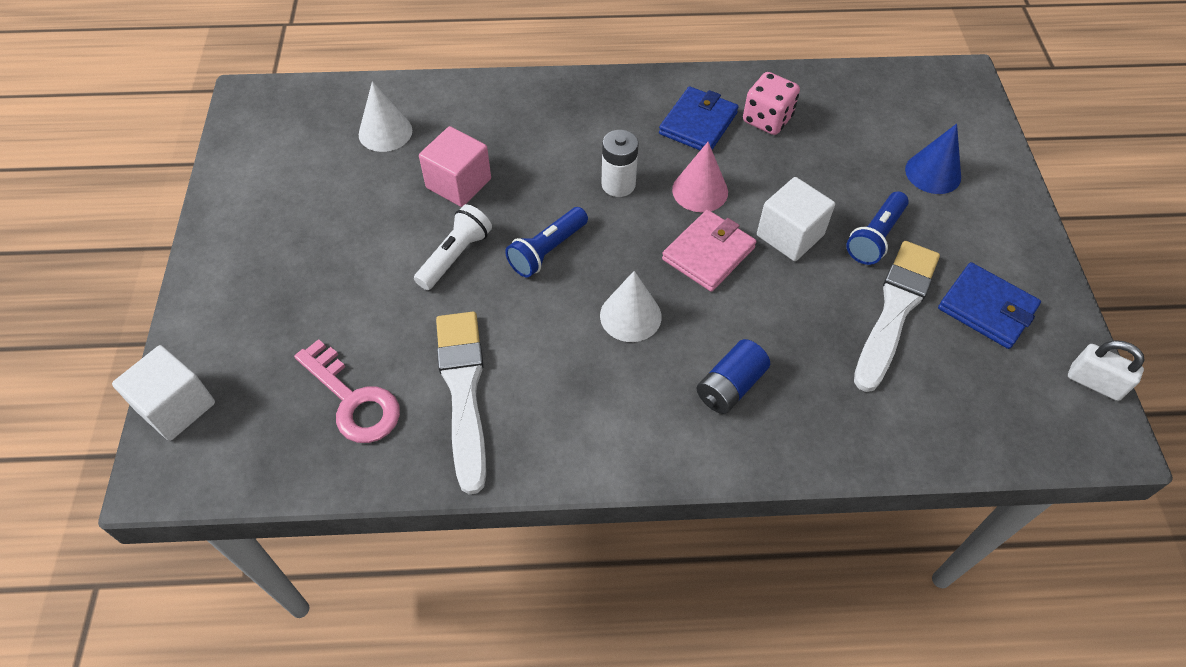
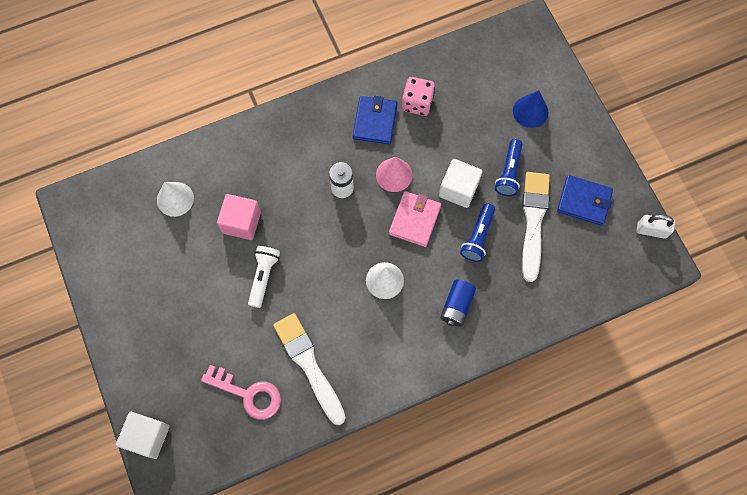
camera: 20 degrees left, 15 degrees up
blue flashlight [505,207,588,278] -> blue flashlight moved to [460,203,495,262]

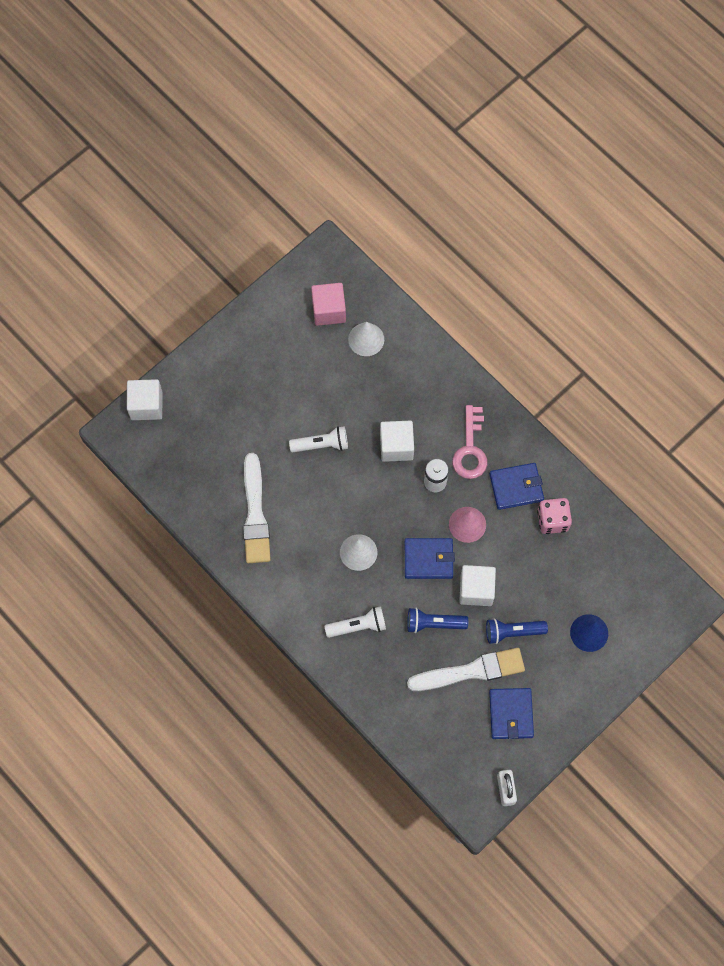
camera: 70 degrees right, 0 degrees up
pink key [201,365,281,420] -> pink key moved to [452,405,487,479]
pink cube [217,194,261,240] -> pink cube moved to [311,283,346,326]
white brush [273,313,346,425] -> white brush turned 135 degrees clockwise [243,453,271,563]
pink wallet [389,191,441,247] -> blue wallet [405,538,455,579]
blue battery [440,280,476,327] -> white flashlight [324,606,386,638]
none -> white cube [380,421,414,462]

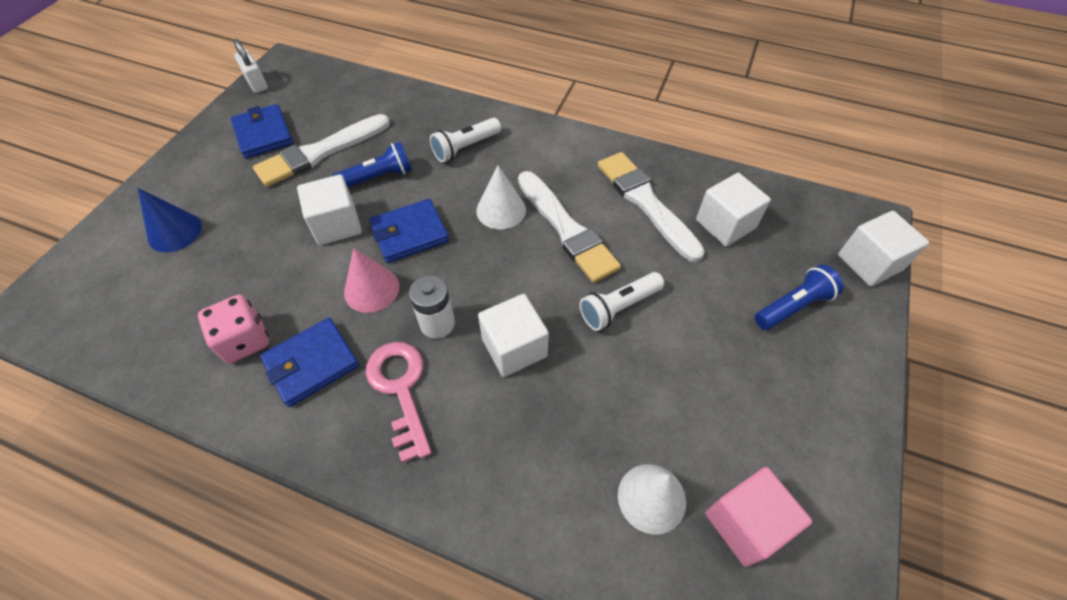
camera: 155 degrees right, 15 degrees down
blue flashlight [486,618,548,644] -> blue flashlight moved to [755,264,844,330]
none -> white brush [518,171,621,283]
none -> white cube [696,173,771,246]

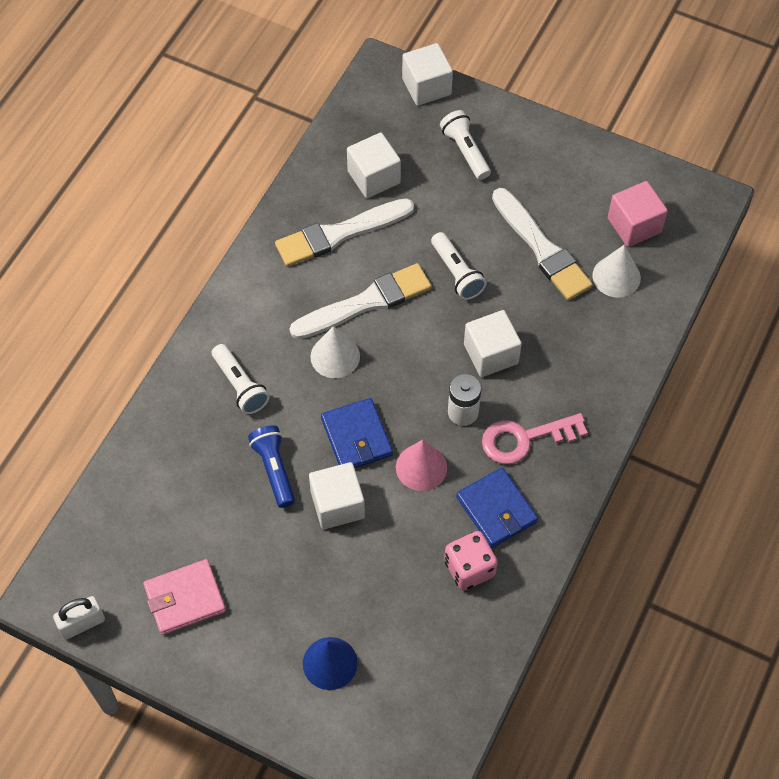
camera: 85 degrees left, 5 degrees up
blue wallet [231,104,293,158] -> pink wallet [143,559,226,635]
white brush [253,114,390,187] -> white brush moved to [492,188,593,300]
blue flashlight [755,264,844,330] -> white flashlight [440,110,491,180]

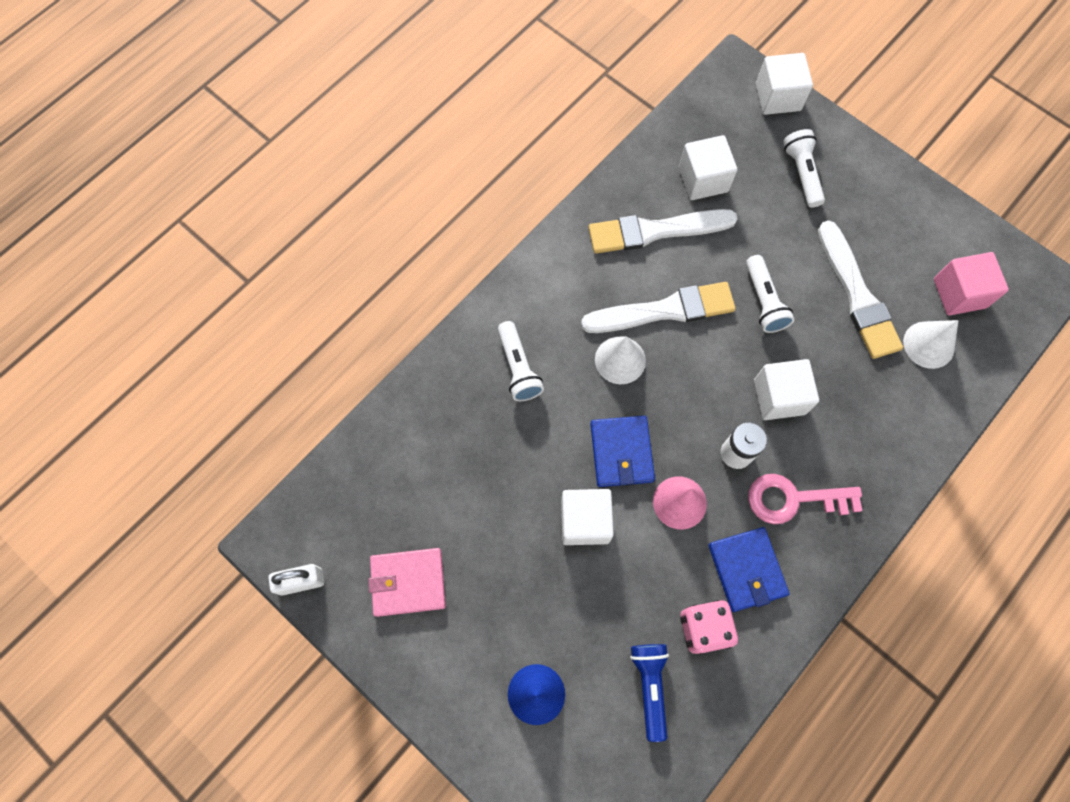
camera: 15 degrees right, 10 degrees up
blue flashlight [248,425,295,508] -> blue flashlight moved to [630,644,669,742]

